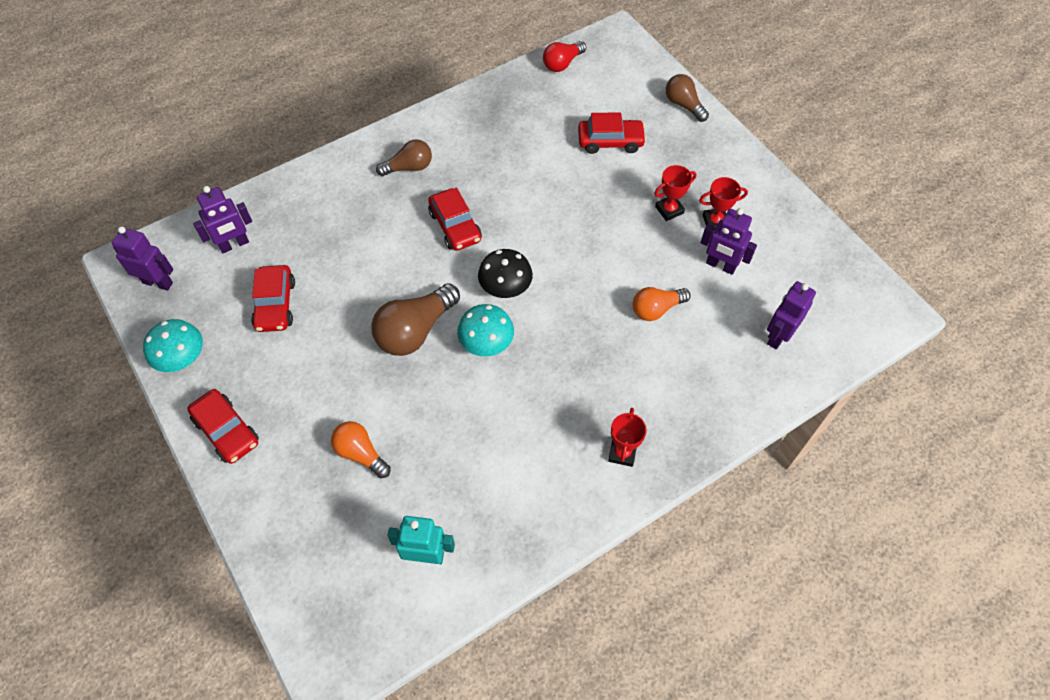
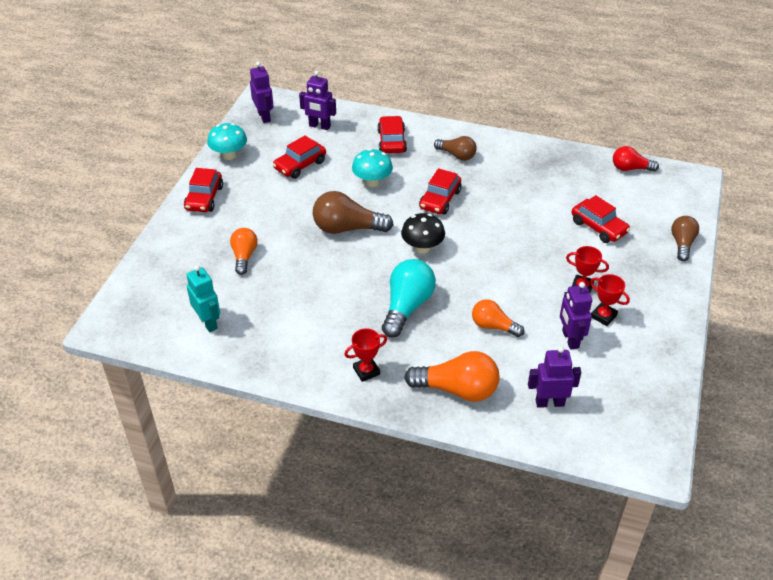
camera: 50 degrees right, 15 degrees down
turquoise mushroom [457,304,514,356] -> turquoise mushroom moved to [352,149,393,187]
none -> red car [378,116,407,153]
none -> turquoise light bulb [382,259,436,338]
none -> orange light bulb [404,351,499,402]

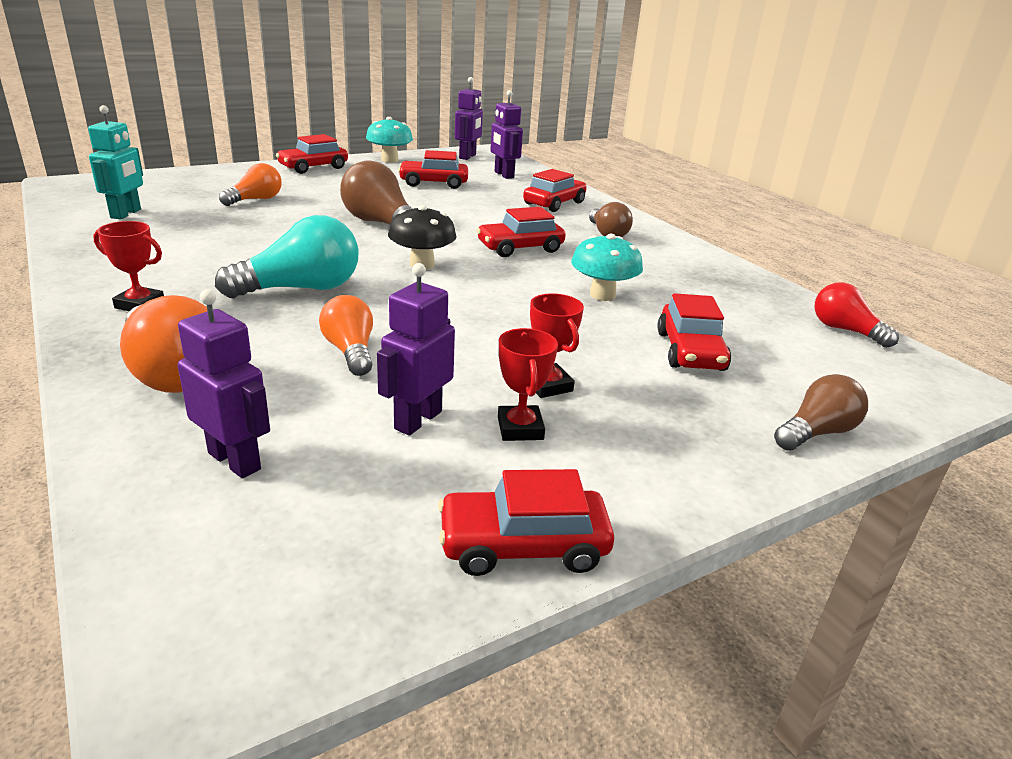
camera: 40 degrees right, 15 degrees down
turquoise mushroom [352,149,393,187] -> turquoise mushroom moved to [571,234,643,301]
none -> red car [438,469,614,576]

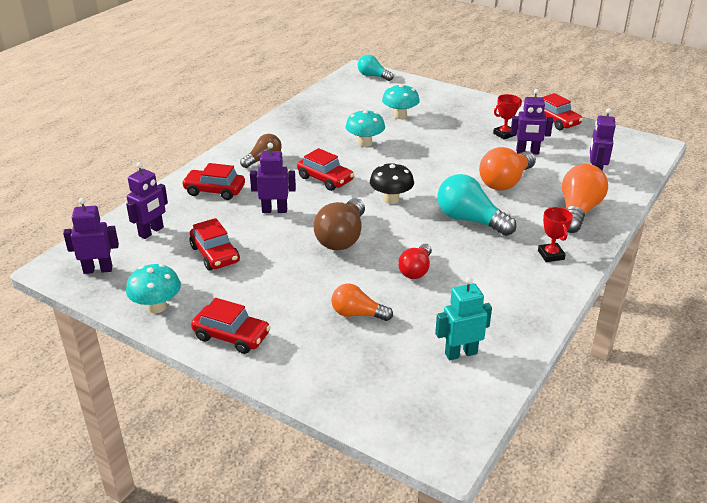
camera: 115 degrees left, 5 degrees up
orange light bulb [319,295,373,376] -> orange light bulb [479,147,536,191], size x1.60
red trophy [530,293,584,398] -> none
red car [657,293,731,371] -> turquoise mushroom [382,84,420,119]
brown light bulb [774,374,868,451] -> none
red light bulb [815,282,899,348] -> red light bulb moved to [398,244,432,279]
none -> purple robot [250,143,296,213]
none -> turquoise light bulb [358,55,394,81]

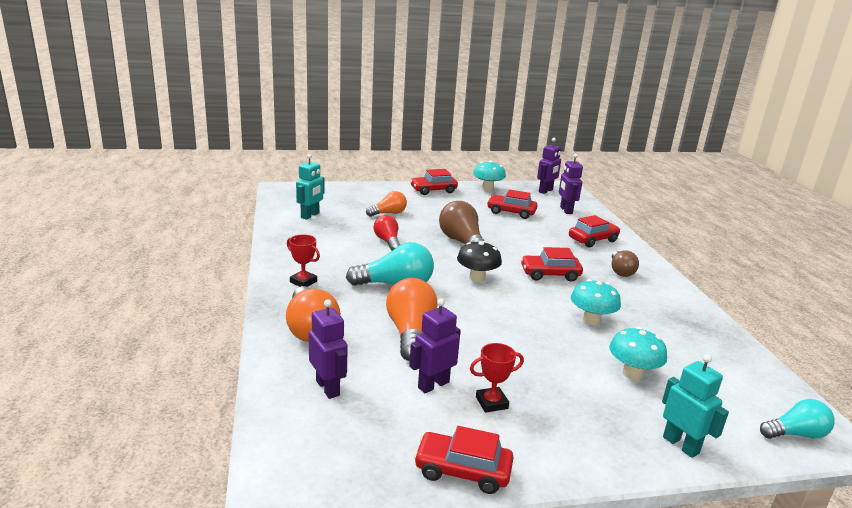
camera: 135 degrees right, 10 degrees down
purple robot [250,143,296,213] -> none
red trophy [493,94,522,140] -> red trophy turned 60 degrees clockwise [470,343,524,413]
none -> turquoise robot [662,354,729,458]

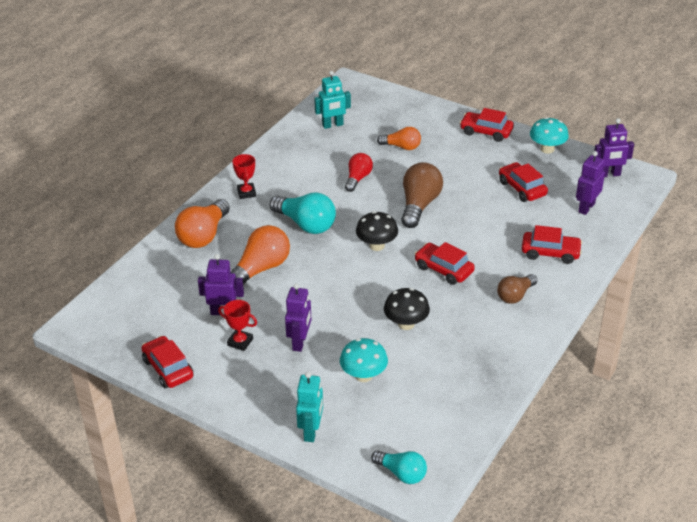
camera: 45 degrees right, 15 degrees up
purple robot [309,299,348,399] -> purple robot moved to [285,283,312,352]
turquoise mushroom [571,279,621,326] -> black mushroom [384,288,430,330]

